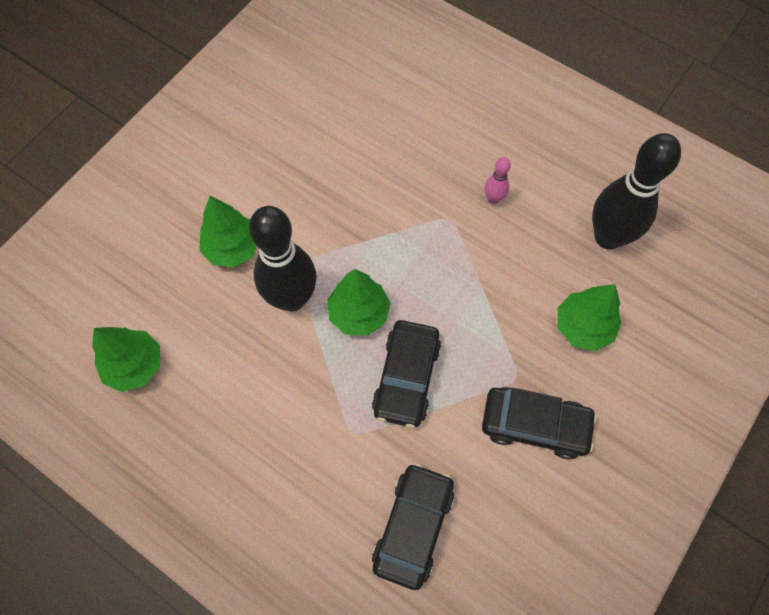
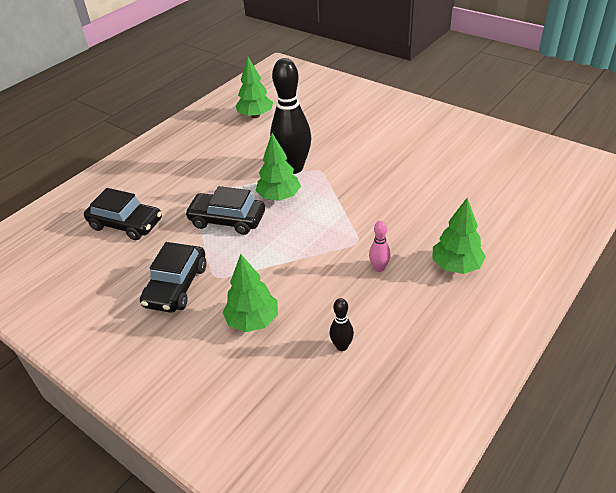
camera: 95 degrees right, 25 degrees down
green tree [199,196,257,267] -> green tree moved to [433,198,486,274]
black bowling pin [592,133,681,249] -> black bowling pin [330,298,354,351], size x0.44

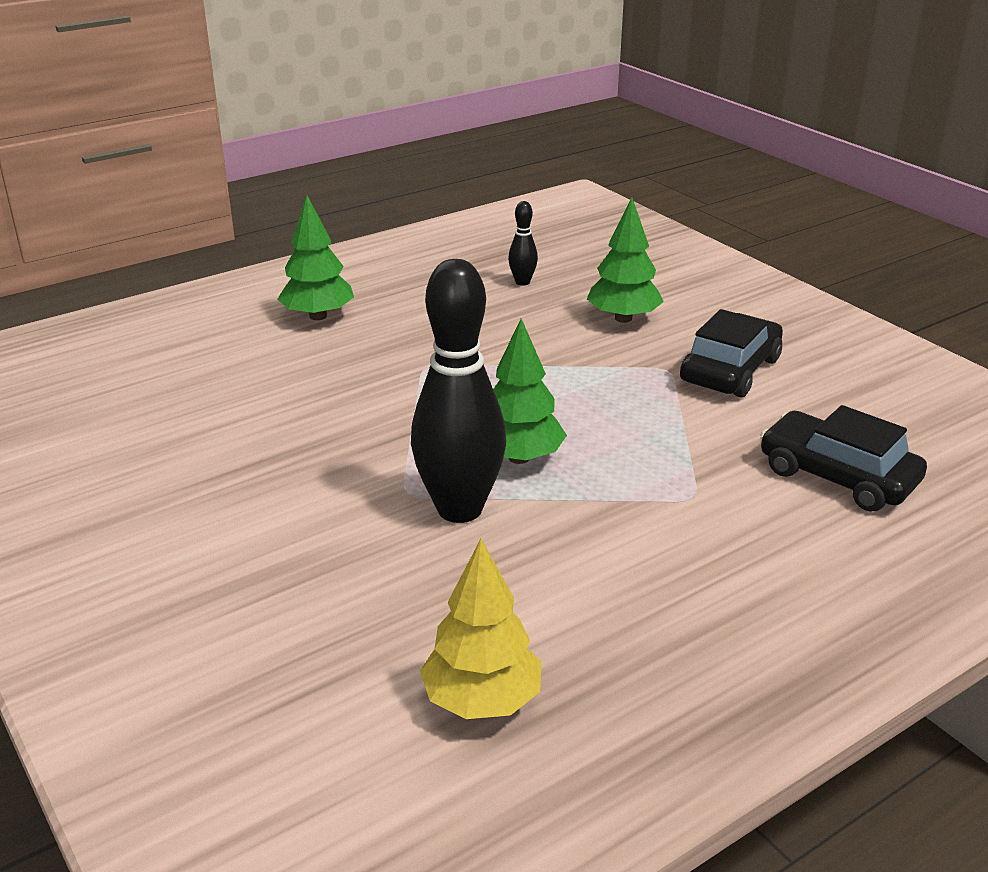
camera: 165 degrees left, 10 degrees down
black car [185,186,265,235] -> none
green tree [236,57,273,118] -> yellow tree [420,539,541,719]
pink bowling pin [369,221,391,272] -> none

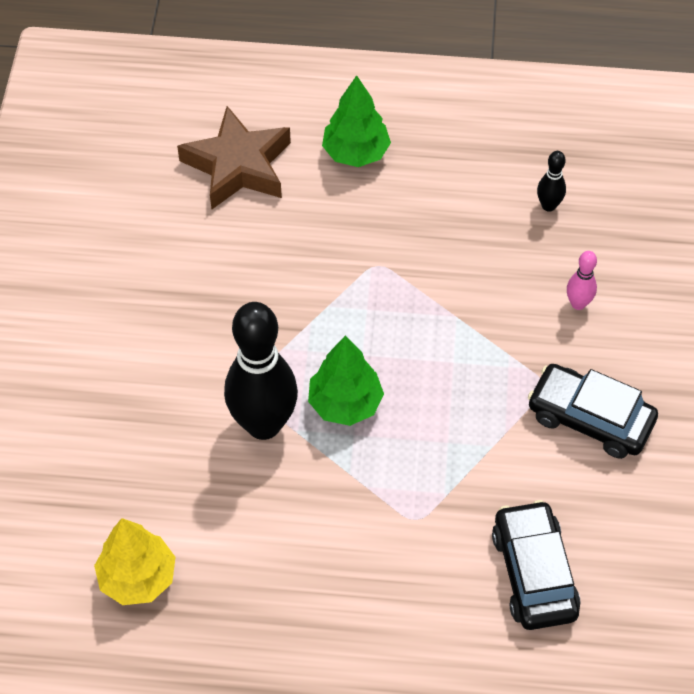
camera: 40 degrees right, 25 degrees up
green tree [587,197,664,323] -> pink bowling pin [567,251,597,310]
black car [680,309,783,398] -> black car turned 135 degrees counterclockwise [528,364,658,459]
none -> brown star [177,106,291,209]

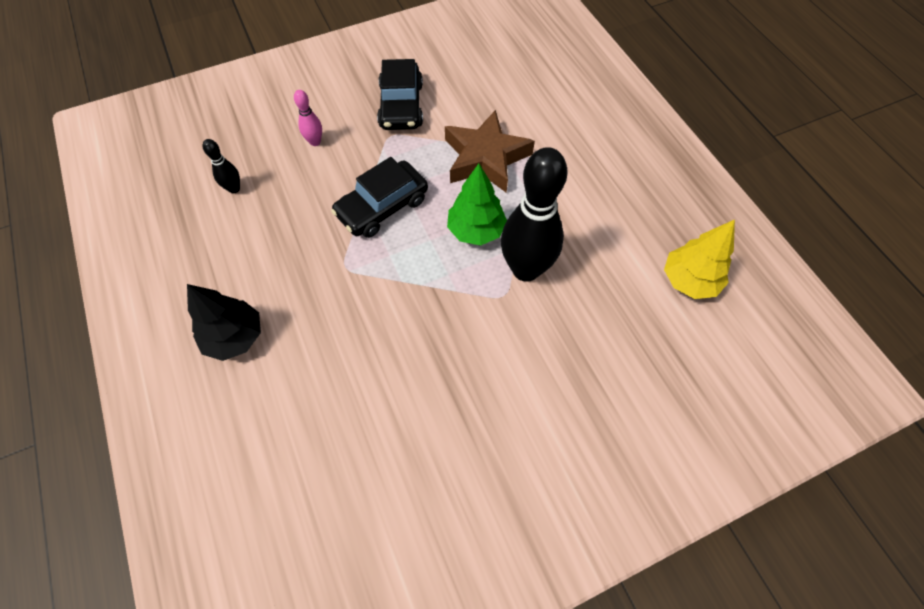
camera: 120 degrees left, 5 degrees up
brown star [177,106,291,209] -> brown star moved to [445,110,535,193]
green tree [322,75,391,167] -> black tree [187,284,261,361]
black car [492,500,581,630] -> black car moved to [331,157,428,238]

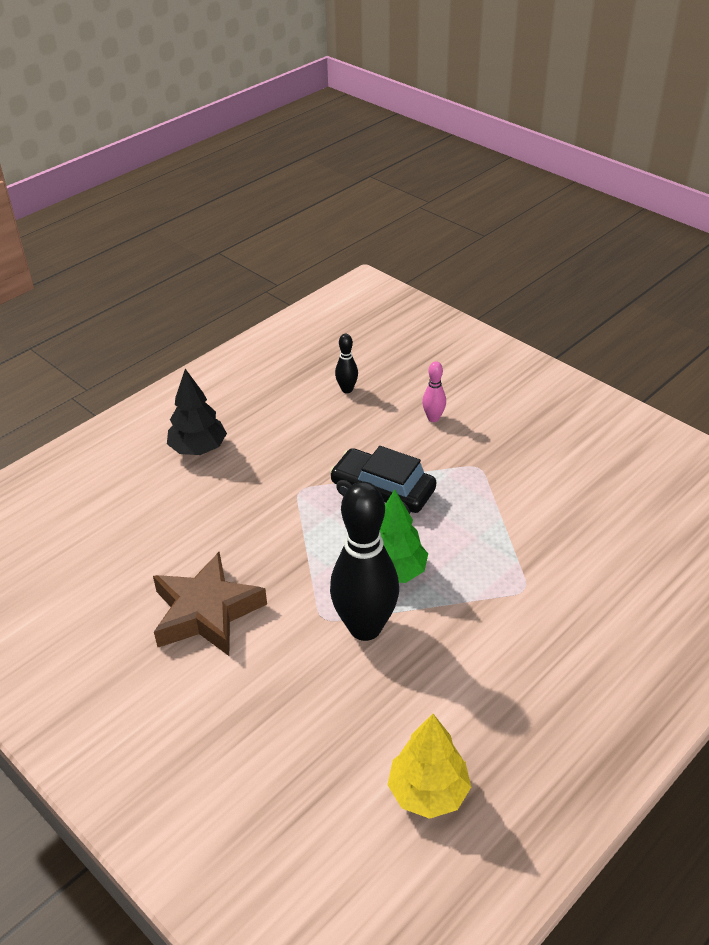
camera: 70 degrees right, 20 degrees down
black car [377,59,423,130] -> none
brown star [445,110,535,193] -> brown star moved to [153,552,267,656]

